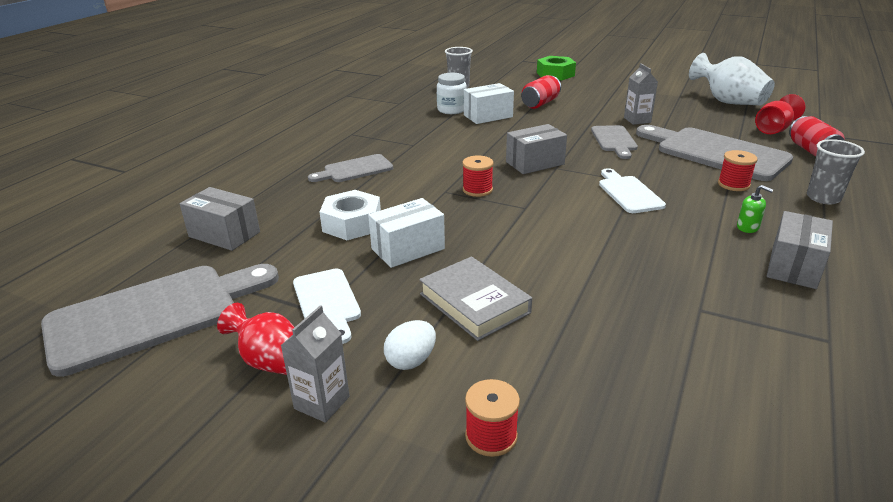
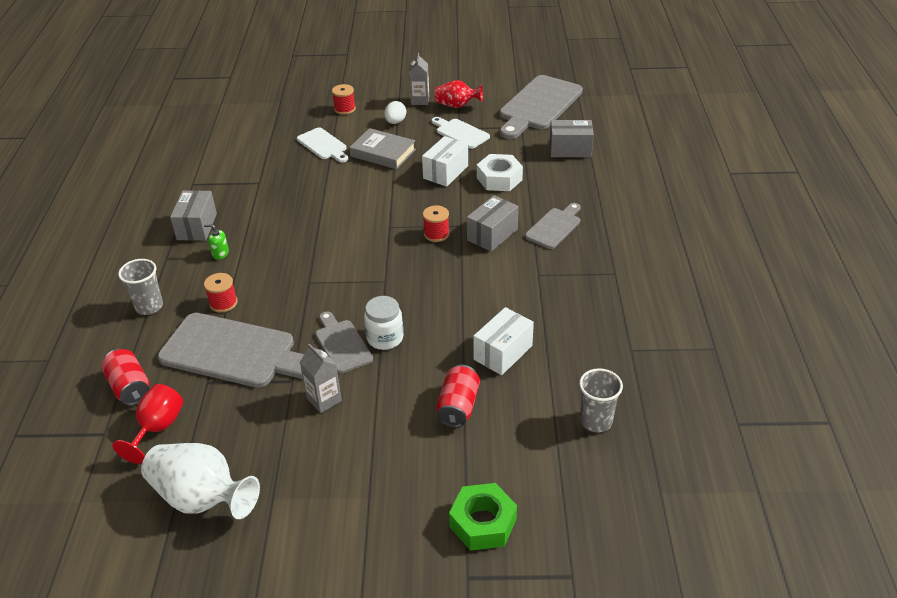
camera: 155 degrees right, 10 degrees up
white jar [437,73,467,114] -> white jar moved to [364,296,404,350]
grey box [506,124,567,174] -> grey box moved to [467,195,519,252]
white cutting board [599,168,666,213] -> white cutting board moved to [297,127,348,163]

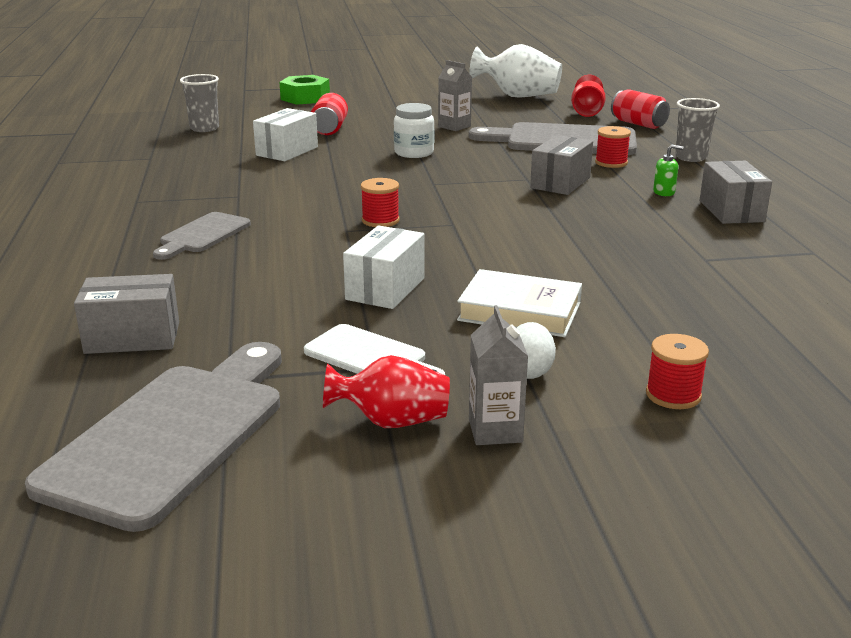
camera: 170 degrees right, 15 degrees down
white cutting board [297,127,348,163] -> none
grey cutting board [315,311,373,374] -> none
grey book [349,128,416,169] -> white book [457,269,582,337]
grey box [467,195,519,252] -> grey box moved to [530,135,593,195]
white nut [477,154,523,191] -> none

